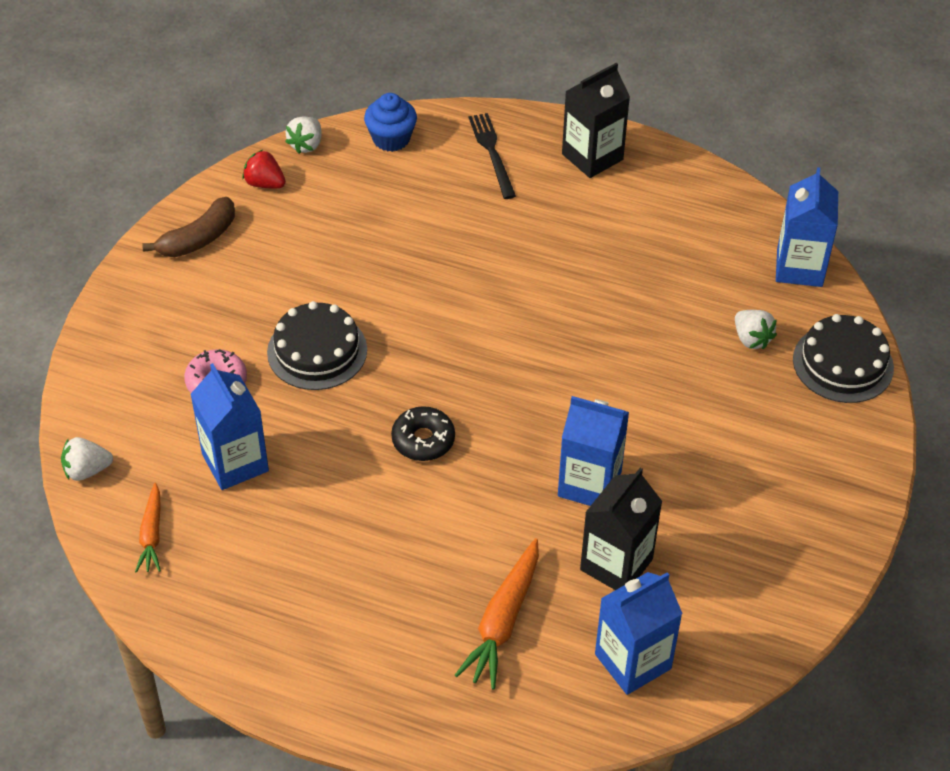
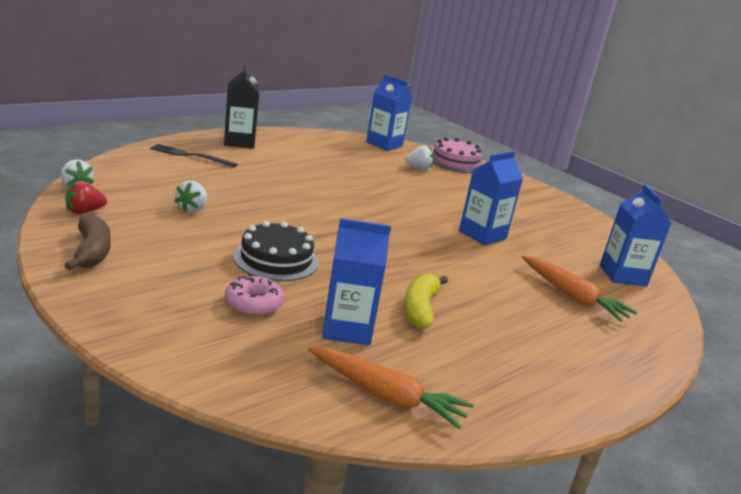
camera: 65 degrees left, 25 degrees down
white strawberry [61,437,113,481] -> white strawberry moved to [174,181,207,213]
orange carrot [135,483,161,573] -> orange carrot [308,347,474,429], size x1.61
blue cupcake [364,93,417,152] -> none
black donut [391,406,455,461] -> none
black carton [580,468,663,590] -> none
black cake [793,314,894,403] -> pink cake [432,138,483,173]
none -> yellow banana [404,274,448,329]

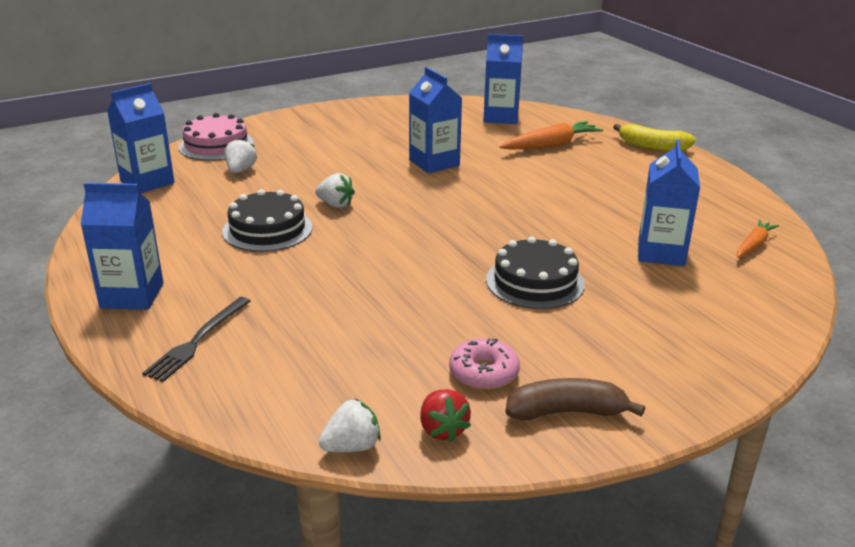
camera: 75 degrees left, 5 degrees up
white strawberry [174,181,207,213] -> white strawberry moved to [315,173,355,208]
black carton [224,66,259,149] -> blue carton [81,183,164,310]
pink donut [225,274,284,316] -> pink donut moved to [449,338,520,390]
orange carrot [308,347,474,429] -> orange carrot [737,220,779,258], size x0.62
yellow banana [404,274,448,329] -> yellow banana moved to [613,124,696,152]
none -> black cake [222,189,312,252]

